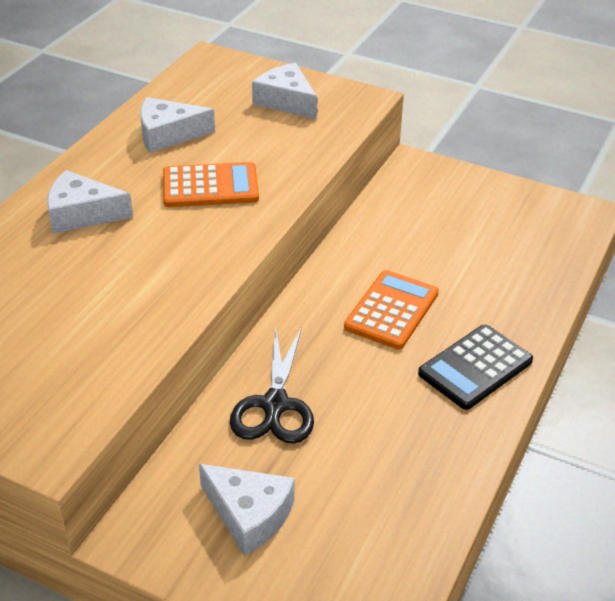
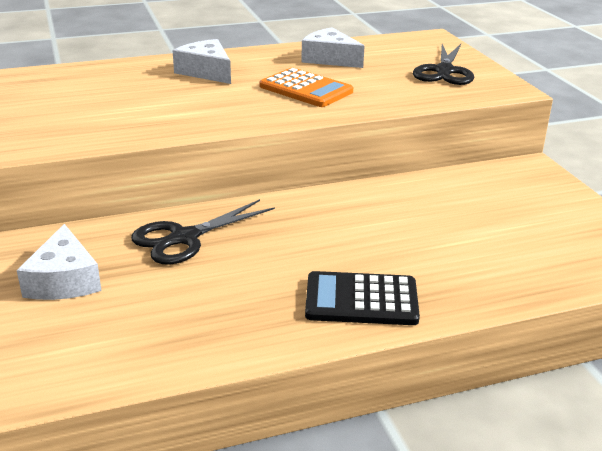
camera: 45 degrees right, 10 degrees down
white cheese [252,63,317,119] -> black scissors [413,44,474,85]
orange calculator [344,270,439,350] -> none

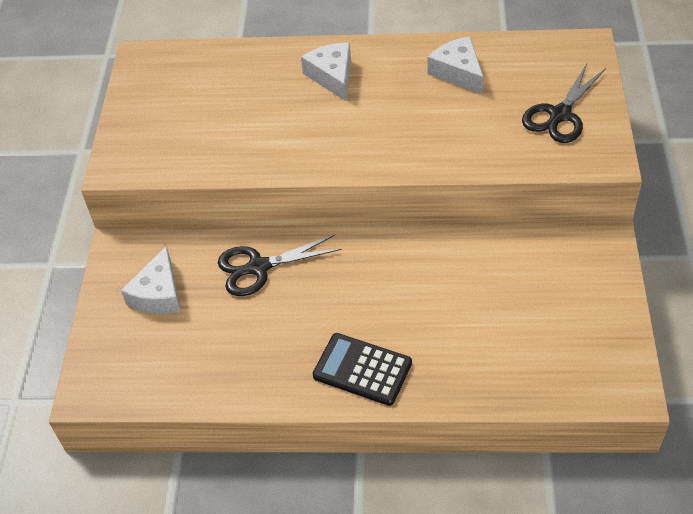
camera: 25 degrees right, 20 degrees up
orange calculator [260,68,353,107] -> none

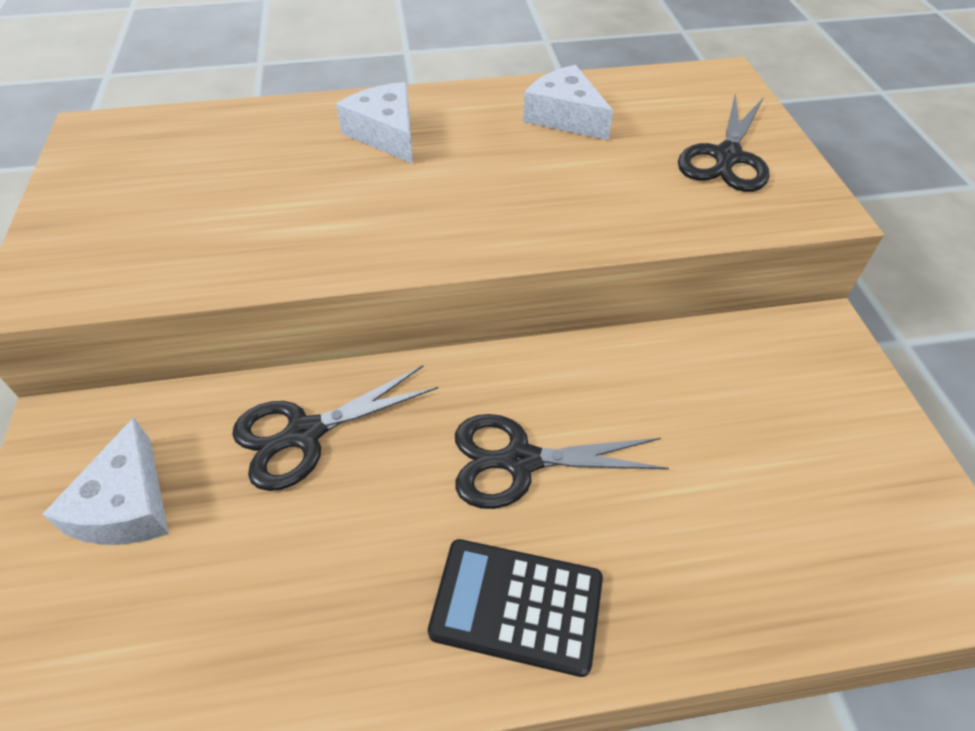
camera: 15 degrees left, 0 degrees up
none -> black scissors [455,414,669,509]

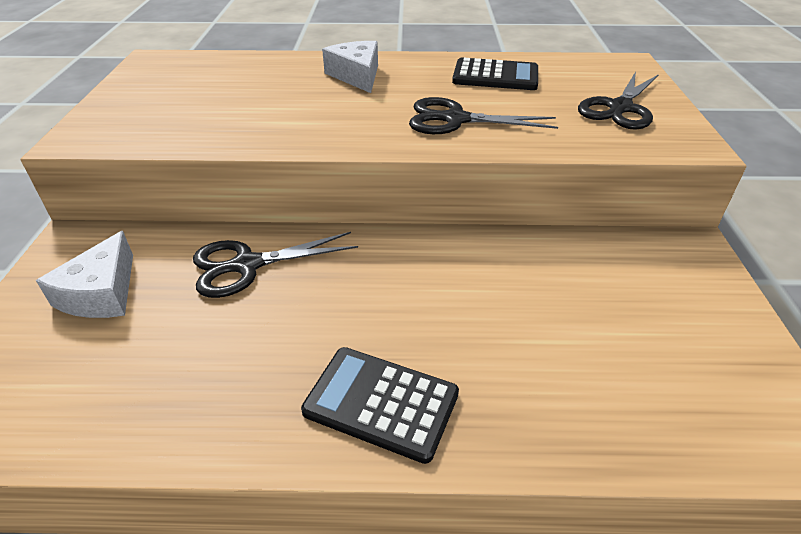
camera: 10 degrees right, 10 degrees down
black scissors [455,414,669,509] -> black scissors moved to [409,97,558,134]
white cheese [523,65,613,141] -> black calculator [452,58,538,90]

